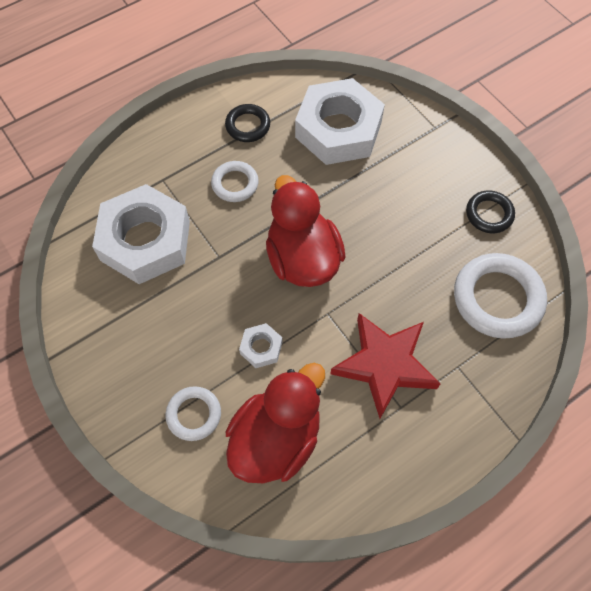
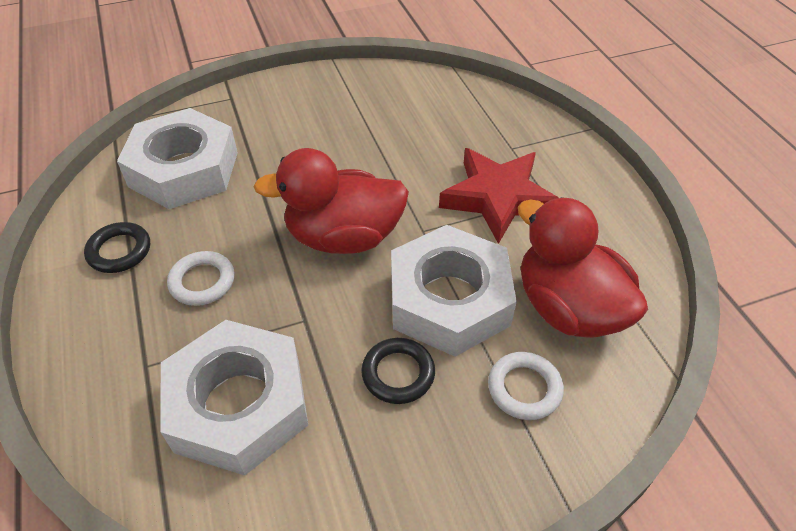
camera: 75 degrees left, 15 degrees down
white nut [239,323,283,368] -> white nut [391,225,517,357], size x2.36
white ring [454,253,547,339] -> none
black ring [466,190,515,233] -> black ring moved to [361,338,435,404]

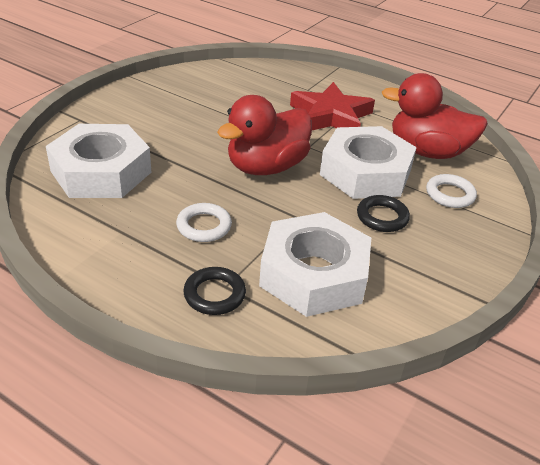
camera: 40 degrees left, 10 degrees down
black ring [84,222,150,273] -> black ring moved to [183,267,246,315]

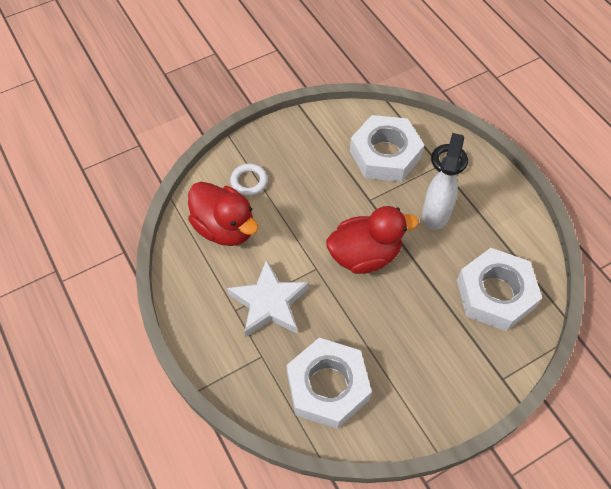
camera: 150 degrees left, 20 degrees up
white ring [176,203,232,242] -> white spray bottle [422,133,464,230]
red star [290,82,375,130] -> white star [227,259,309,337]
white nut [320,126,417,199] -> white nut moved to [287,338,372,429]
black ring [357,195,410,232] -> none

